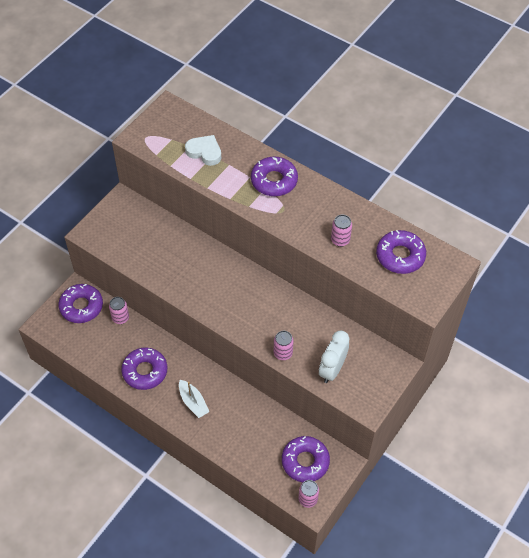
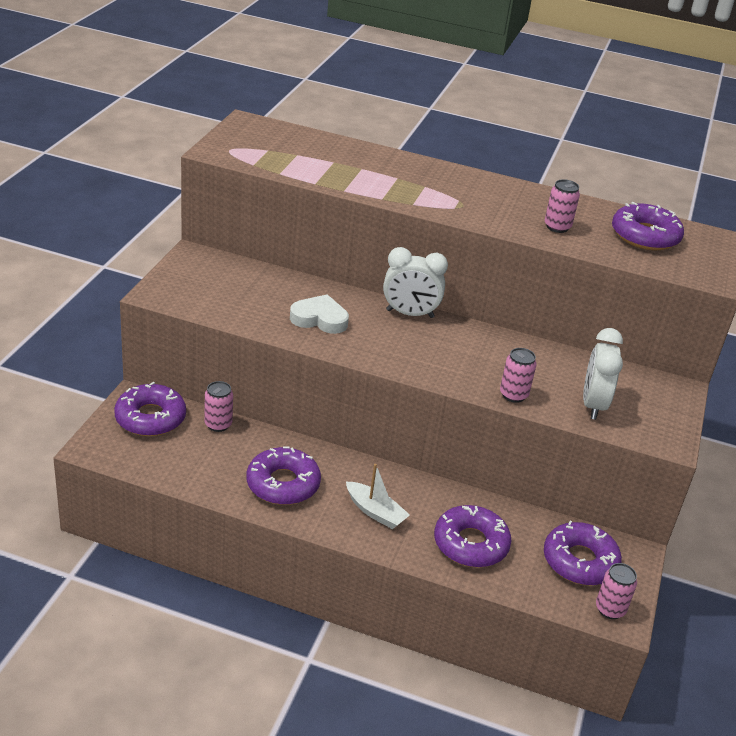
camera: 20 degrees left, 20 degrees down
white heart [185,135,221,166] -> white heart moved to [290,294,349,334]
purple donut [251,157,298,196] -> purple donut moved to [434,505,511,567]
none -> white clock [383,247,448,318]

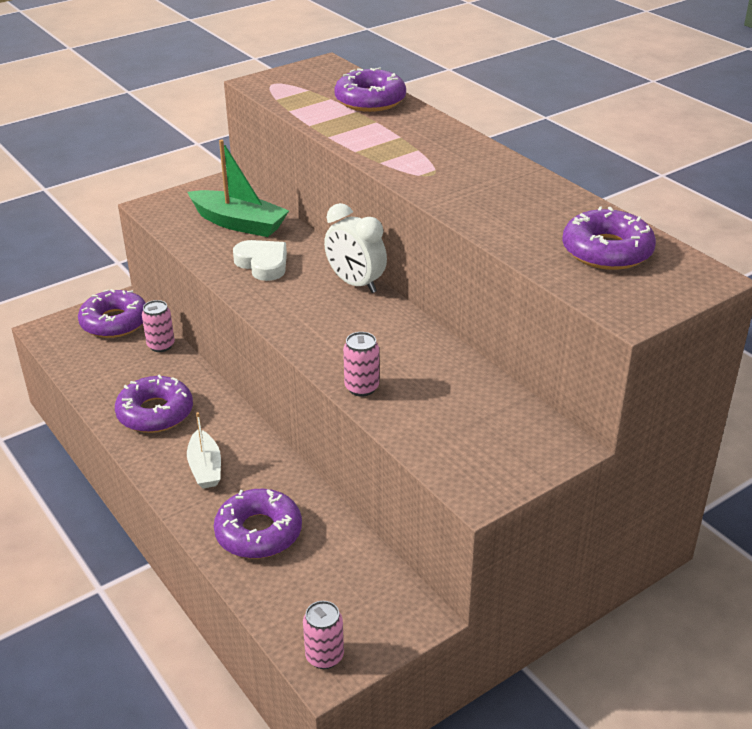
camera: 40 degrees right, 0 degrees up
purple donut [544,521,622,585] -> purple donut moved to [334,67,406,112]
pink can [545,179,580,233] -> none
white clock [583,328,623,420] -> none
none -> green boat [188,140,289,237]

